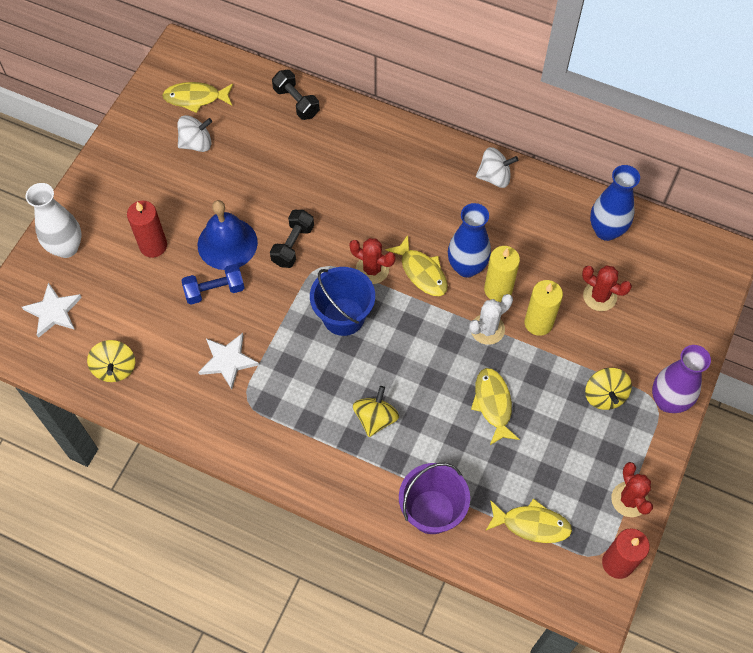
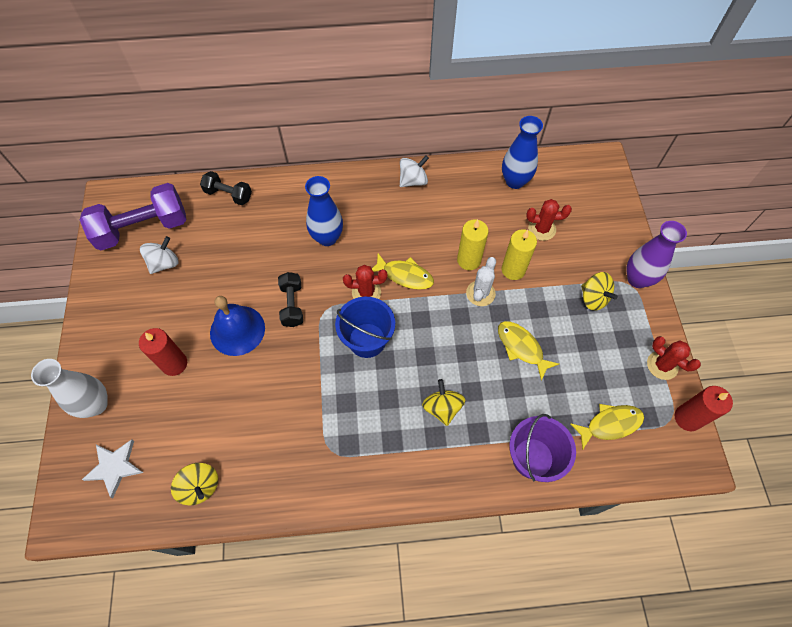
camera: 30 degrees left, 0 degrees up
yellow fish [162,82,233,113] -> purple dumbbell [80,183,186,250]
blue dumbbell [181,264,245,305] -> none
white star [198,333,259,390] -> none
blue vase [448,203,491,277] -> blue vase moved to [305,176,343,246]

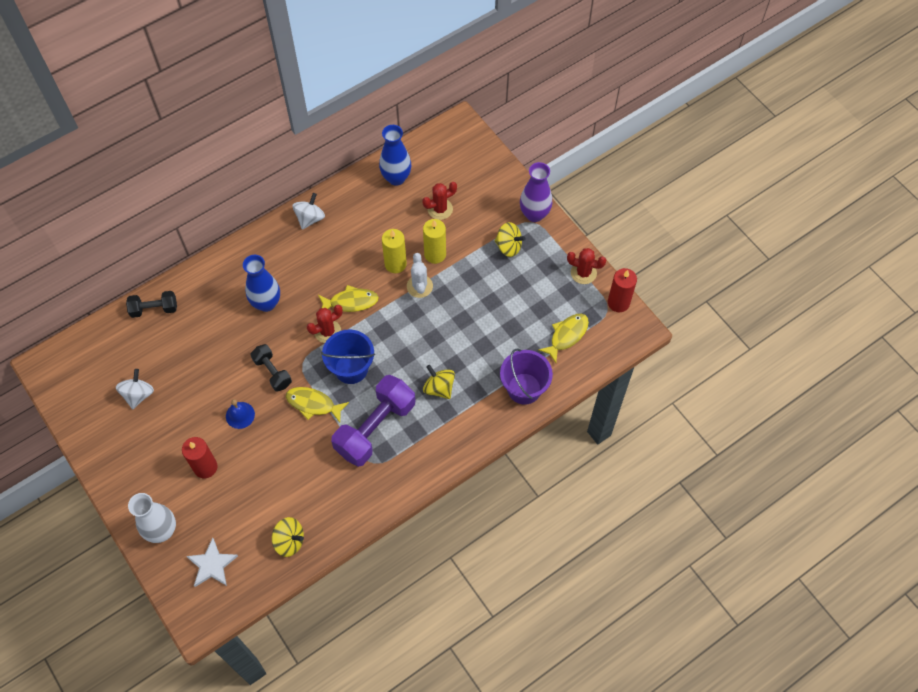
camera: 30 degrees left, 0 degrees up
purple dumbbell [80,183,186,250] -> purple dumbbell moved to [331,375,415,467]
blue bell [210,296,265,356] -> blue bell [226,399,255,429], size x0.57
yellow fish [498,321,559,380] -> yellow fish moved to [286,387,349,423]

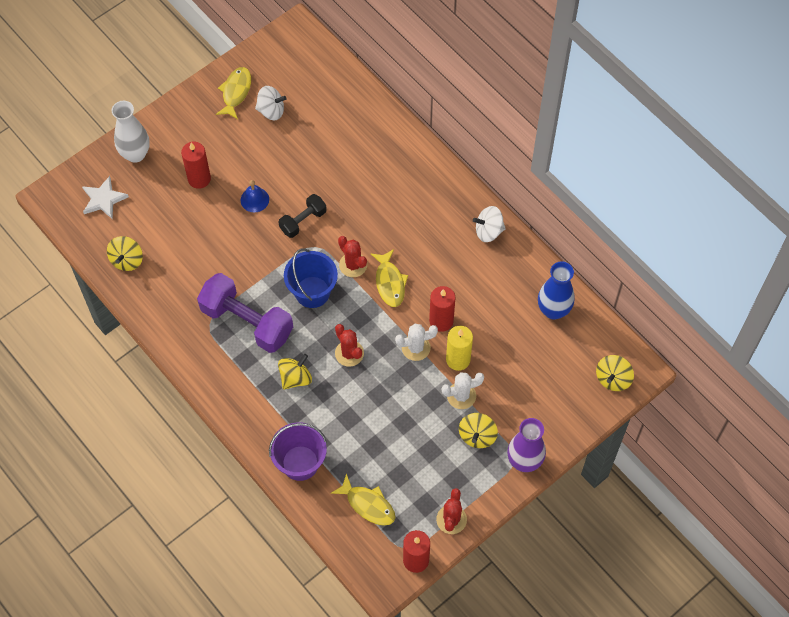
camera: 85 degrees right, 0 degrees up
black dumbbell [126,291,177,318] -> none
blue vase [243,255,280,312] -> none
yellow fish [286,387,349,423] -> yellow fish moved to [216,67,251,119]
white spinning top [292,193,325,230] -> white spinning top turned 150 degrees clockwise [473,206,506,242]
yellow candle [382,229,407,273] -> red candle [429,286,455,332]
red cactus [422,182,457,220] -> red cactus moved to [335,324,364,367]
none -> white cactus [442,372,484,409]
none -> yellow spinning top [596,355,634,391]

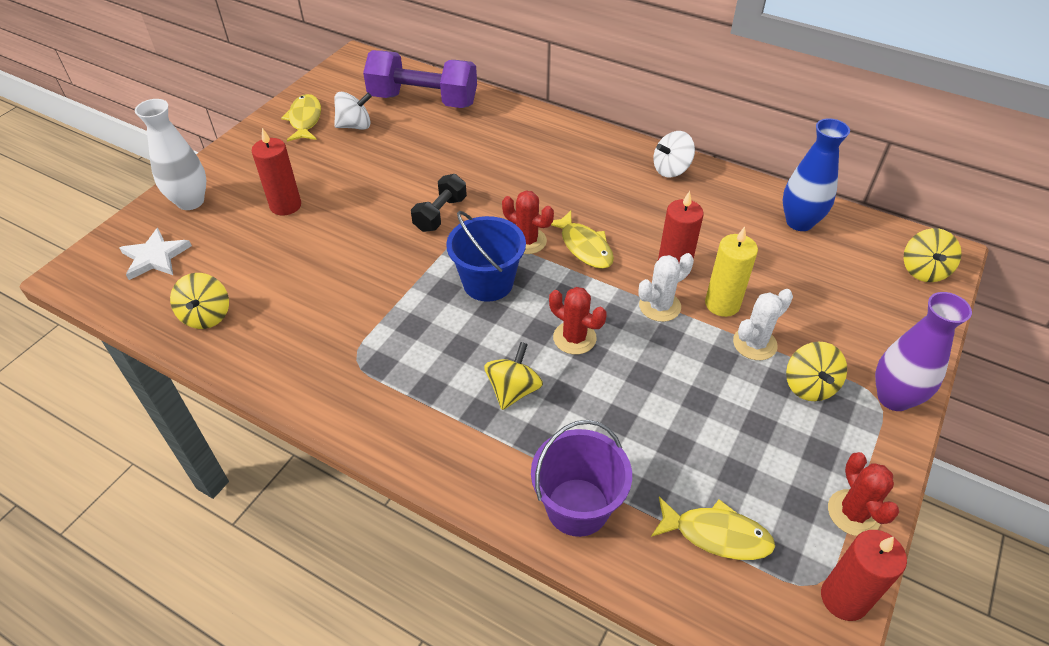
camera: 20 degrees left, 15 degrees down
purple dumbbell [197,273,293,353] -> purple dumbbell moved to [363,50,477,108]
blue bell [241,180,269,212] -> none

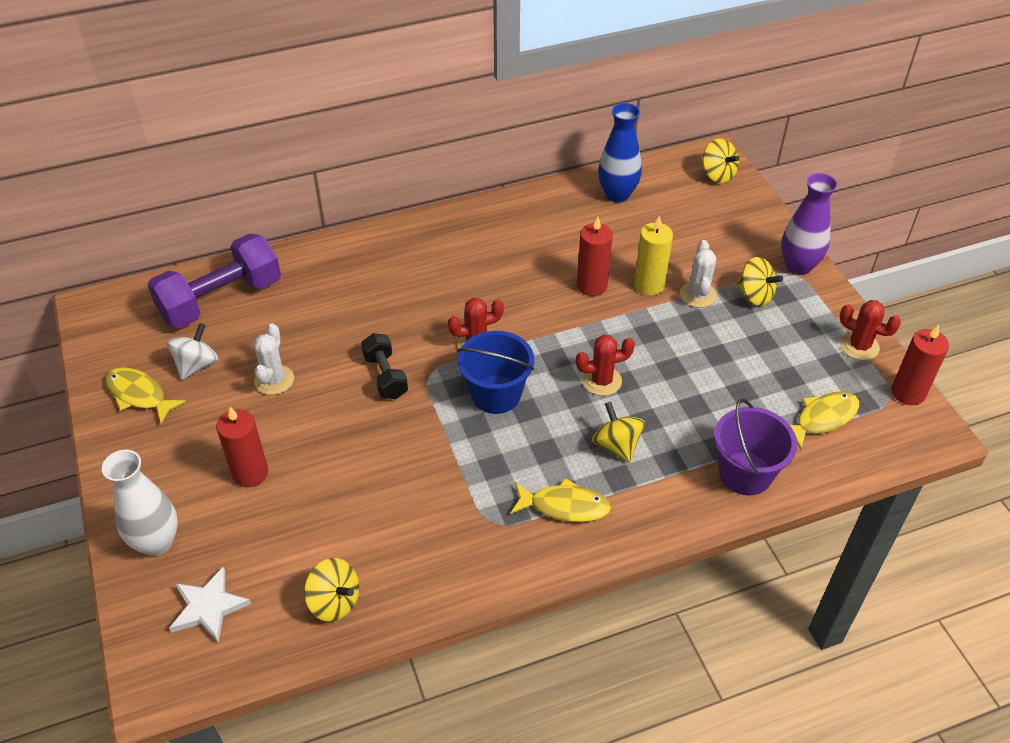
camera: 50 degrees left, 0 degrees up
yellow fish [551,210,614,269] -> yellow fish moved to [511,478,611,522]
white cactus [639,253,694,322] -> white cactus moved to [254,323,294,395]
white spinning top [653,131,695,178] -> none

